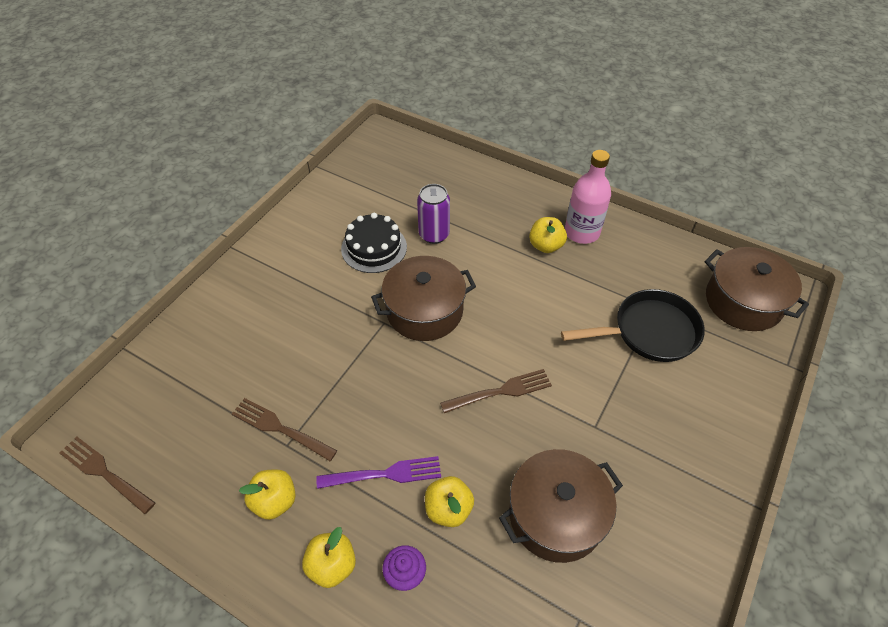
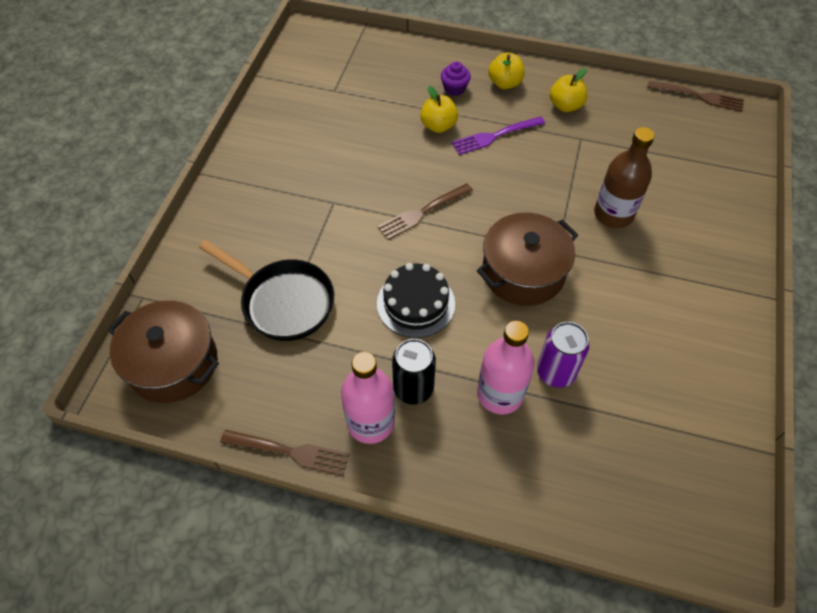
camera: 165 degrees right, 5 degrees up
brown fork [232,398,338,461] -> brown fork moved to [220,430,349,476]
black cake [341,213,407,273] -> black cake moved to [377,263,455,338]
brown pot [499,449,623,563] -> none
yellow apple [529,217,567,253] -> black can [392,339,436,405]
black pan [561,289,705,362] -> black pan turned 120 degrees counterclockwise [199,240,334,341]
none -> pink bottle [477,321,535,415]
none -> brown bottle [594,127,655,228]

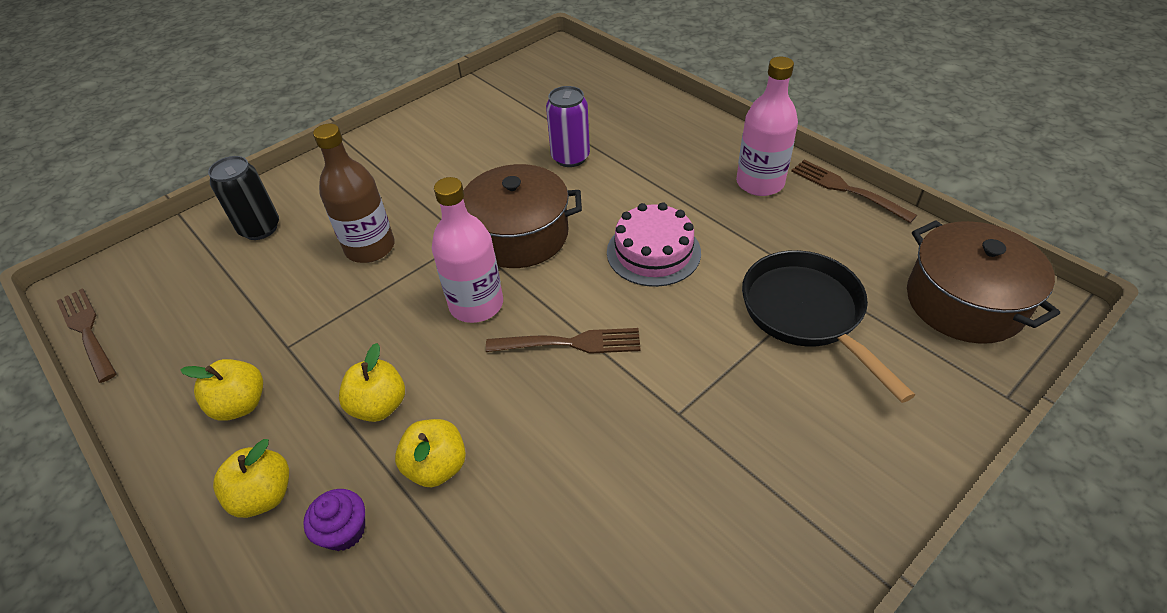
camera: 145 degrees left, 10 degrees down
black cake [377,263,455,338] -> pink cake [607,202,701,287]
black can [392,339,436,405] -> black can moved to [208,156,279,240]
purple fork [452,116,545,155] -> yellow apple [339,343,405,422]
pink bottle [477,321,535,415] -> pink bottle moved to [432,177,503,323]

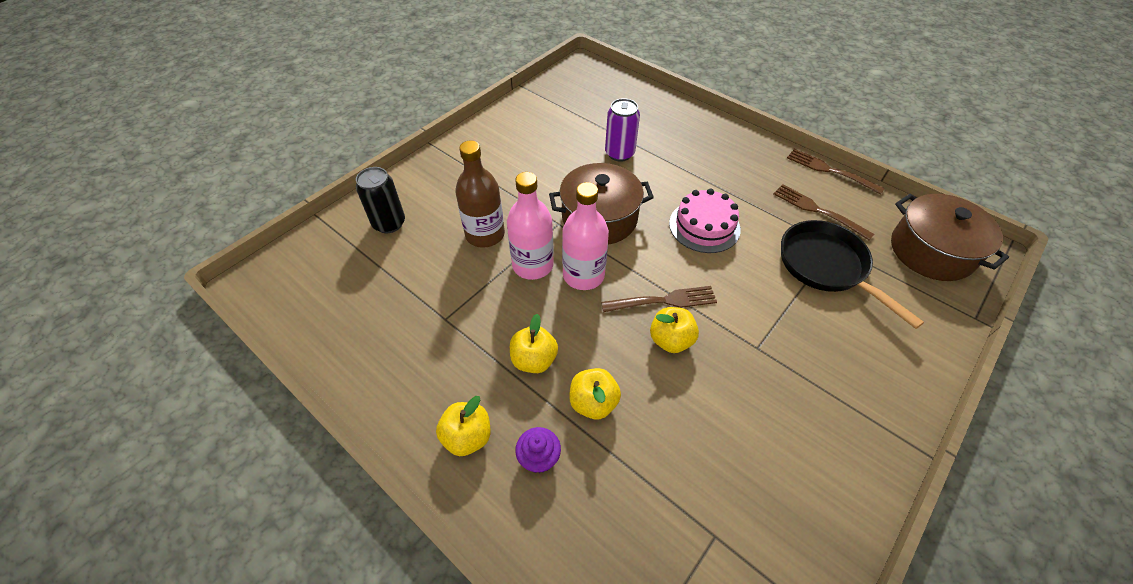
camera: 10 degrees left, 5 degrees up
brown fork [57,288,117,383] -> brown fork moved to [774,184,874,240]
yellow apple [180,359,263,421] -> yellow apple moved to [650,307,699,353]
pink bottle [736,57,798,196] -> pink bottle moved to [507,172,554,280]

